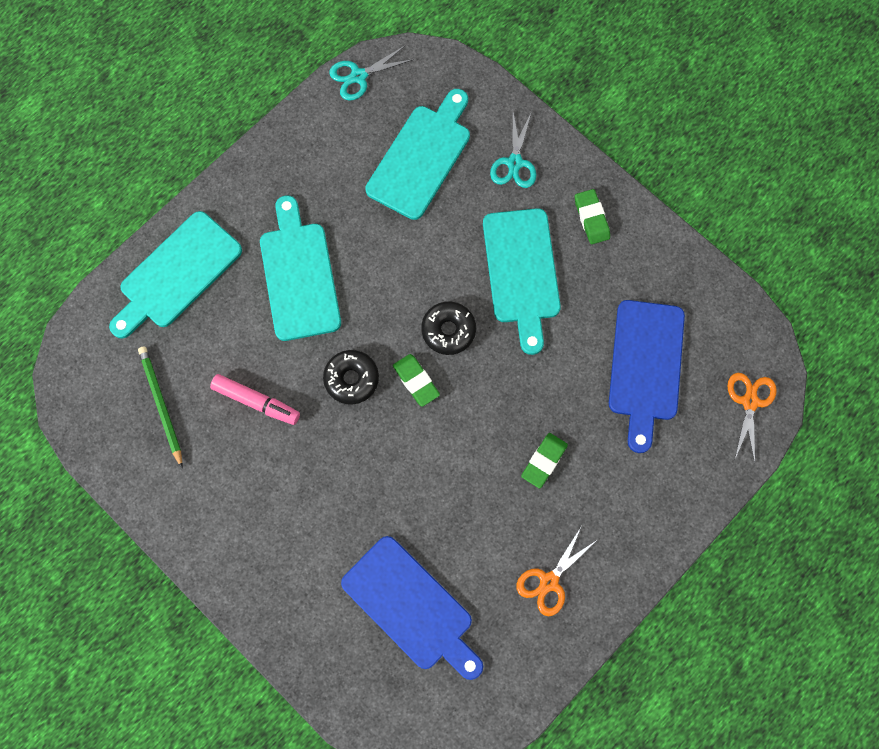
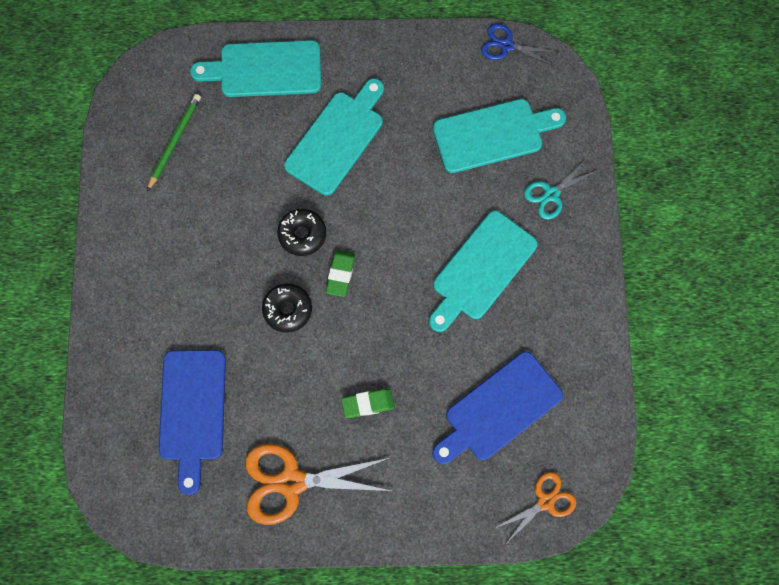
camera: 45 degrees right, 0 degrees up
pink marker [210,374,300,425] -> none
turquoise scissors [329,45,414,101] -> blue scissors [481,24,556,66]
black donut [421,301,476,355] -> black donut moved to [262,283,312,333]
orange scissors [516,527,597,616] -> orange scissors [245,443,391,525], size x1.73
green eraser [575,189,610,244] -> none

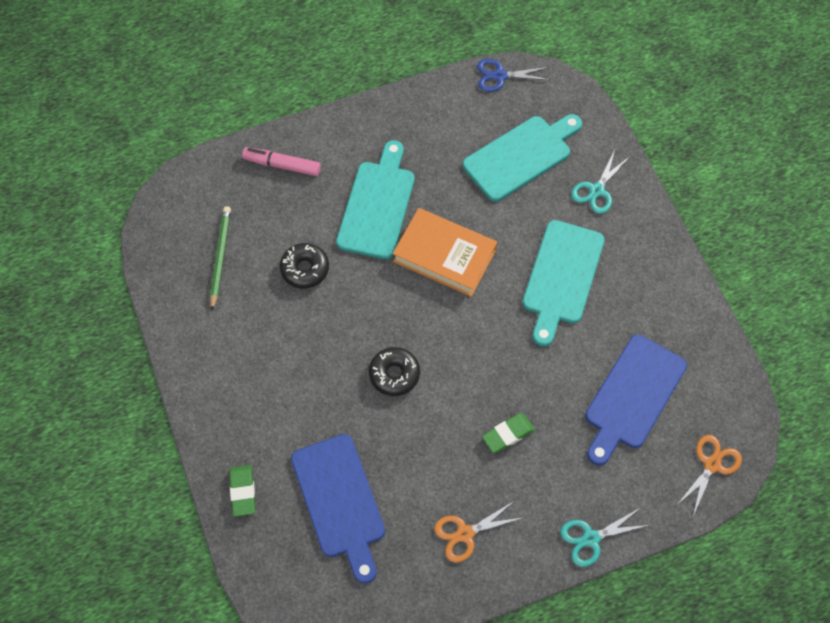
camera: 20 degrees left, 10 degrees down
turquoise cutting board [190,40,321,97] -> pink marker [242,147,321,176]
orange scissors [245,443,391,525] -> orange scissors [434,501,522,562], size x0.58
black donut [277,209,326,256] -> black donut moved to [280,243,329,289]
green eraser [326,250,355,297] -> green eraser moved to [229,465,256,516]
none -> orange book [393,208,497,297]
none -> turquoise scissors [560,508,649,567]

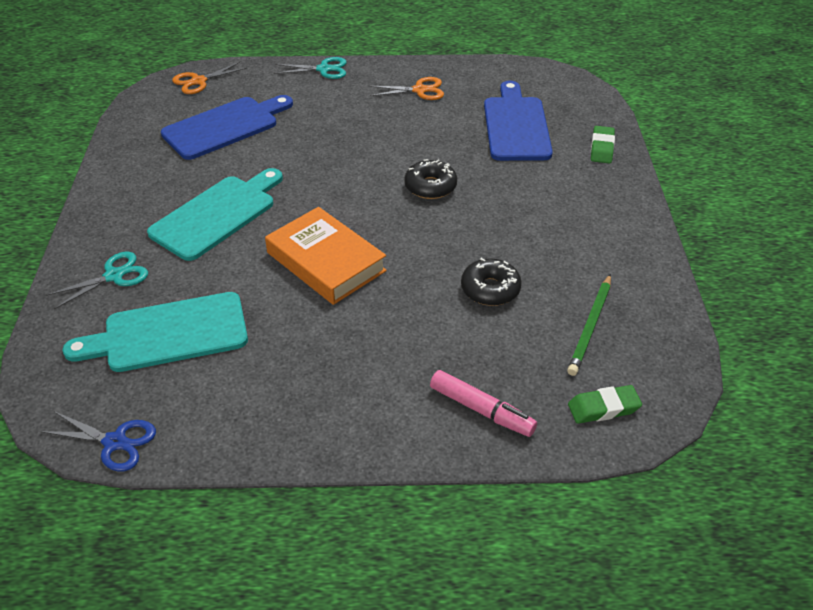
camera: 160 degrees left, 20 degrees down
turquoise cutting board [336,140,415,259] -> none
green eraser [482,413,535,453] -> green eraser moved to [568,385,642,424]

